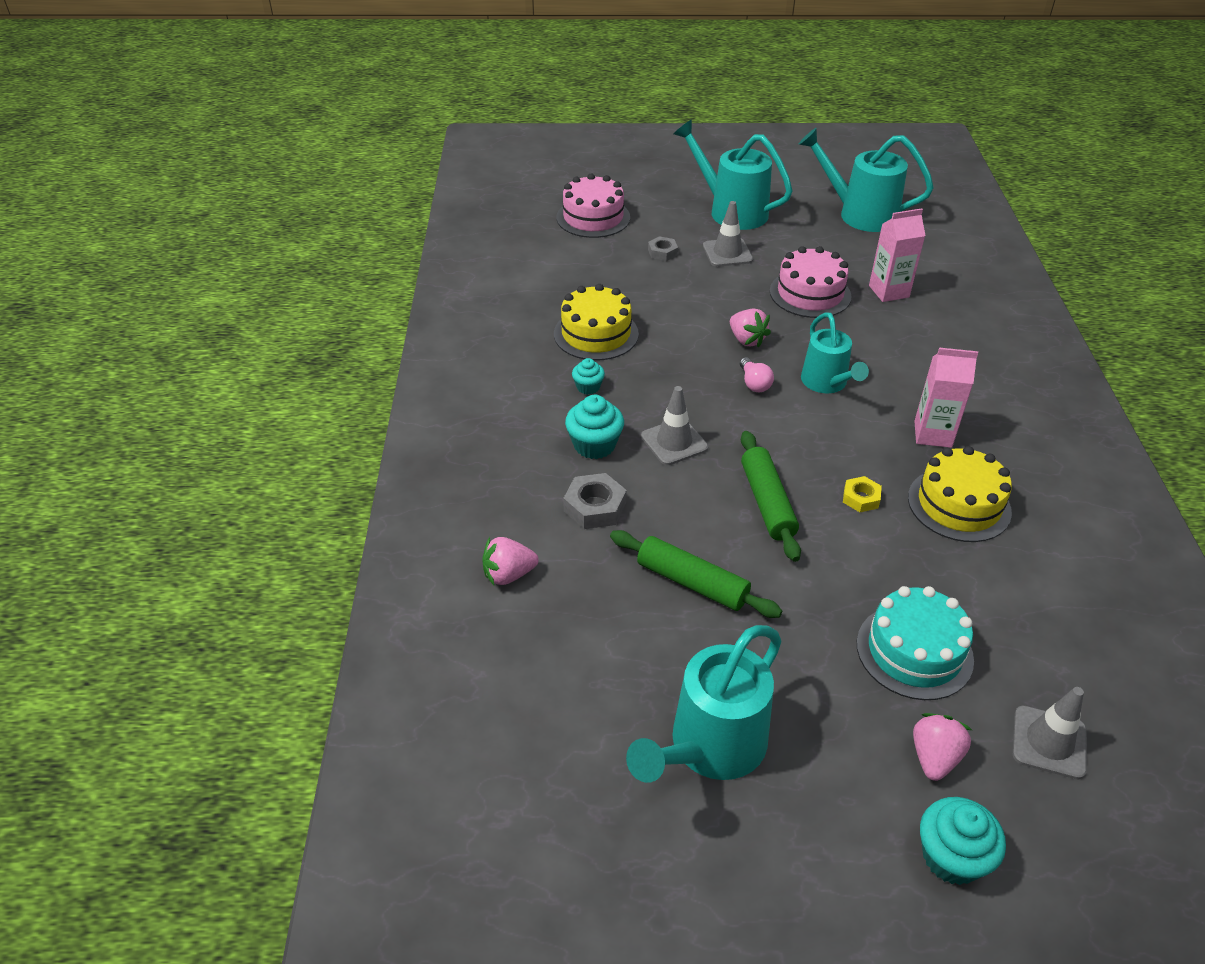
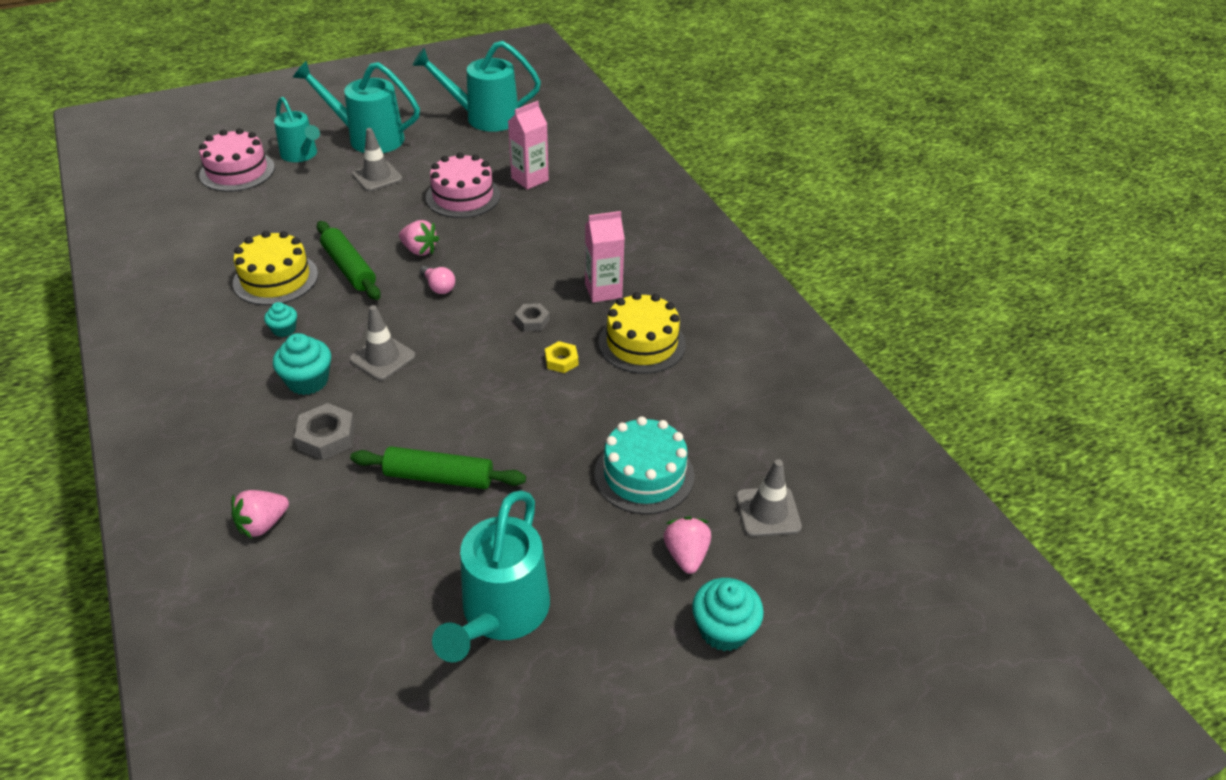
camera: 25 degrees left, 0 degrees up
grey nut [648,236,678,261] -> grey nut moved to [515,303,550,331]
green rolling pin [741,431,801,562] -> green rolling pin moved to [317,221,381,300]
turquoise watering can [801,312,869,393] -> turquoise watering can moved to [274,97,320,162]

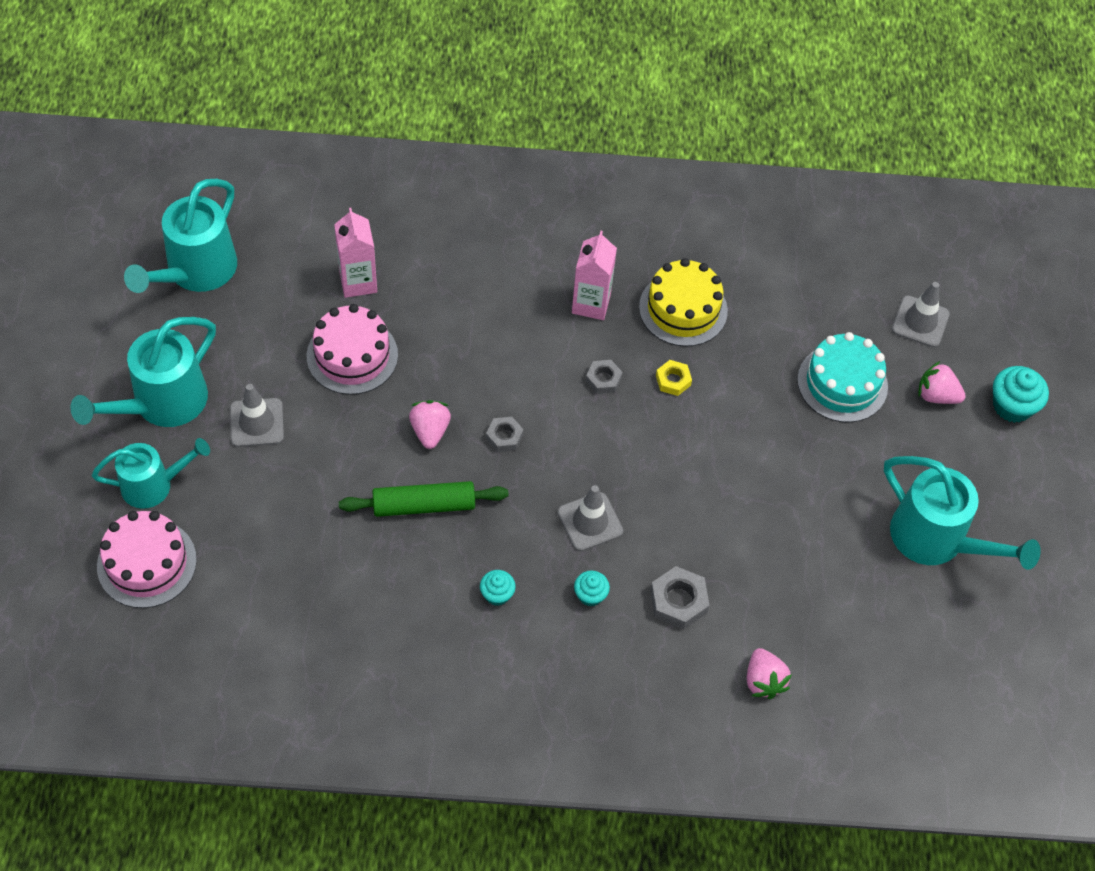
camera: 65 degrees left, 15 degrees up
yellow cake [233,231,318,305] -> none
turquoise cupcake [273,333,331,395] -> turquoise cupcake [574,570,610,606], size x0.60
green rolling pin [350,446,526,489] -> none
pink strawberry [399,220,439,256] -> pink strawberry turned 60 degrees counterclockwise [409,400,451,449]
pink light bulb [420,265,455,294] -> grey nut [486,417,524,452]

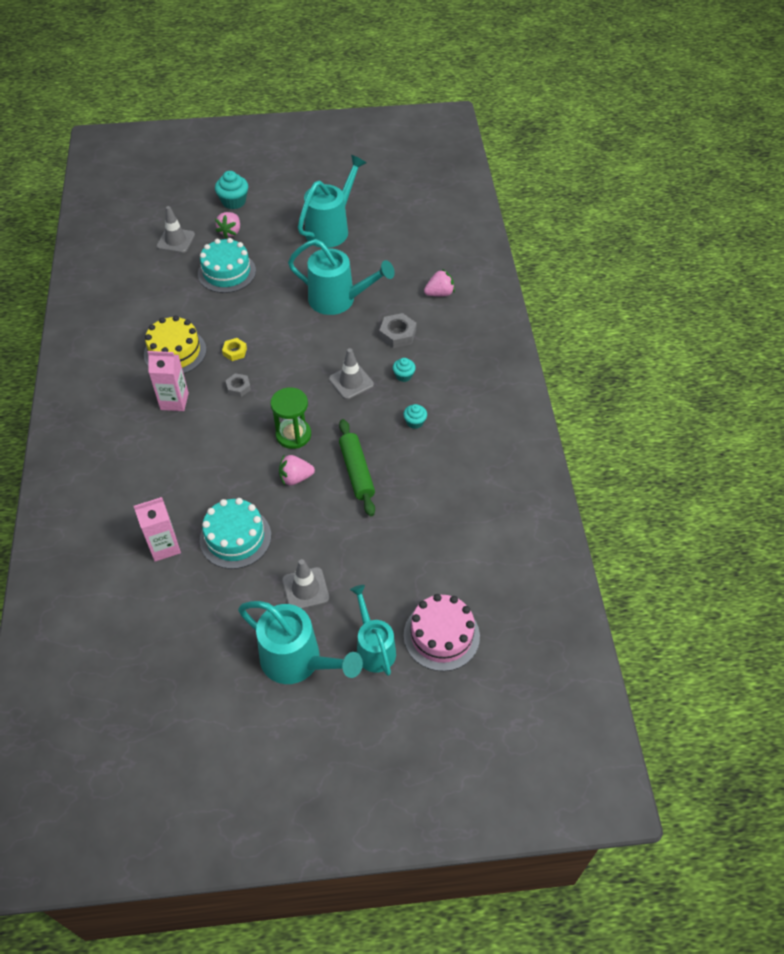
camera: 95 degrees left, 5 degrees down
turquoise watering can [124,179,237,293] -> turquoise watering can moved to [288,239,395,315]
pink cake [307,304,398,395] -> turquoise cake [200,498,271,569]
grey nut [486,417,524,452] -> green hourglass [270,387,311,449]

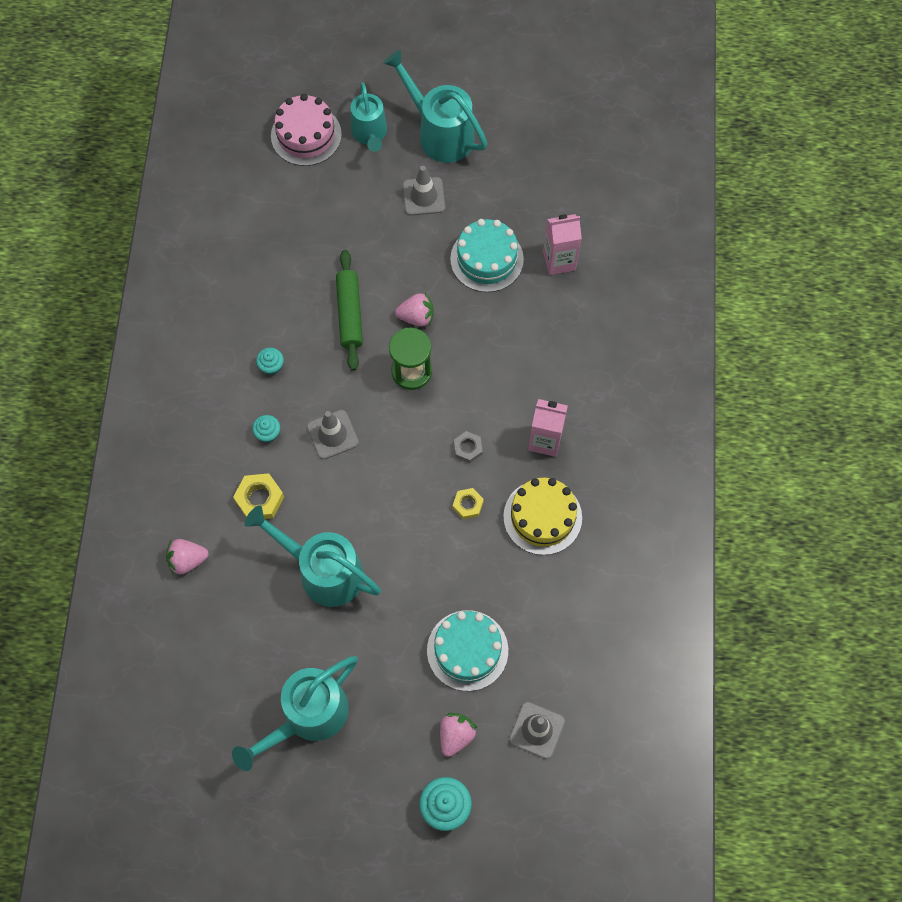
camera: 170 degrees left, 15 degrees up
grey nut [379,313,416,348] -> yellow nut [233,473,284,519]

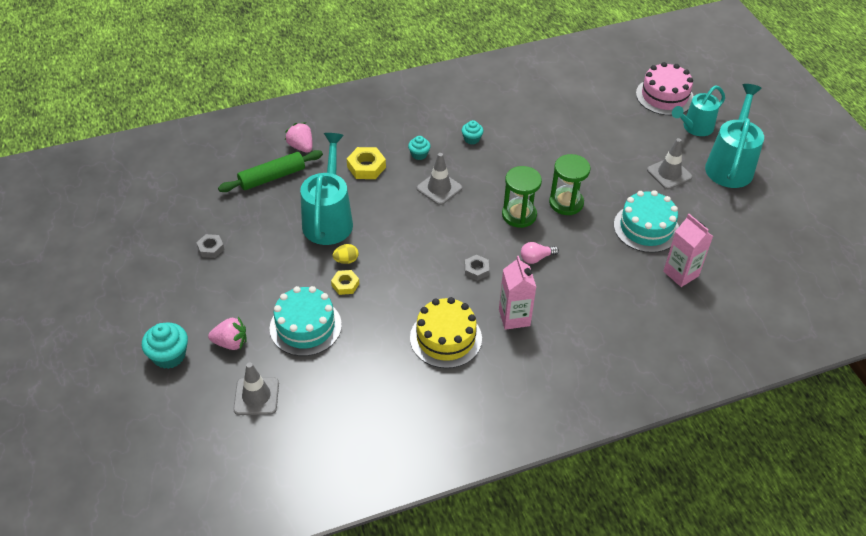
camera: 65 degrees right, 20 degrees down
turquoise watering can [232,656,358,771] -> grey nut [196,234,224,258]
green rolling pin [336,250,363,371] -> green rolling pin moved to [218,150,323,192]
pink strawberry [395,293,434,326] -> green hourglass [549,154,591,215]
yellow nut [453,488,484,519] -> yellow nut moved to [331,270,359,295]
none -> yellow egg [333,244,359,264]
none -> pink light bulb [521,242,559,264]

